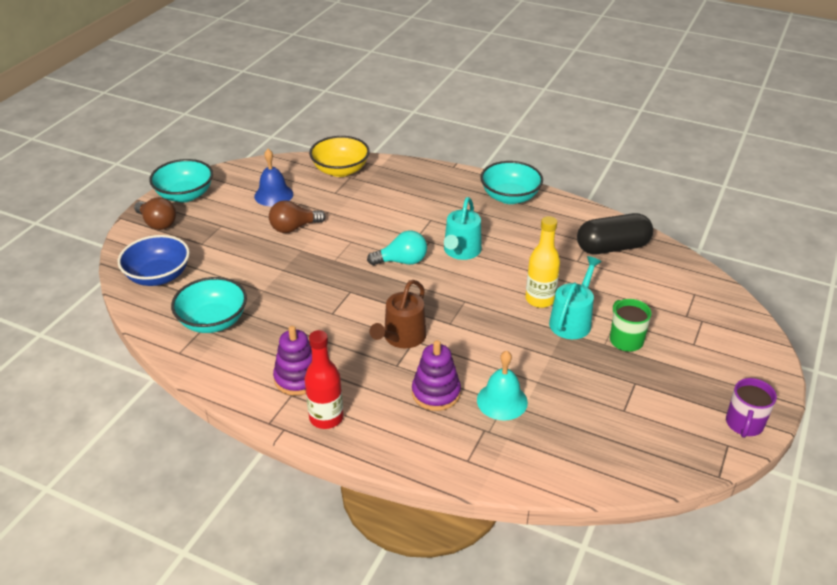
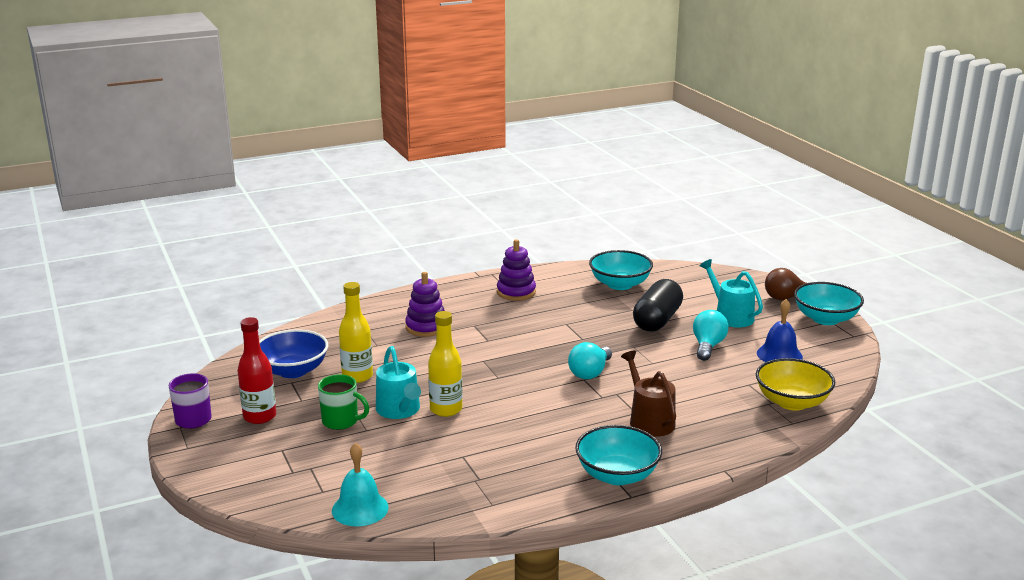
camera: 130 degrees right, 15 degrees down
blue bowl [118,235,190,286] -> blue bowl moved to [259,329,328,378]
brown light bulb [269,200,326,233] -> turquoise light bulb [693,310,729,361]
red bottle [305,330,343,429] -> red bottle moved to [237,317,276,424]
brown watering can [370,280,427,348] -> brown watering can moved to [621,351,676,437]
turquoise watering can [444,197,482,260] -> turquoise watering can moved to [700,259,763,327]
turquoise bell [477,351,528,420] -> turquoise bell moved to [332,443,388,526]
black capsule [577,213,653,254] -> black capsule moved to [633,279,683,332]
none -> yellow bottle [339,282,373,383]

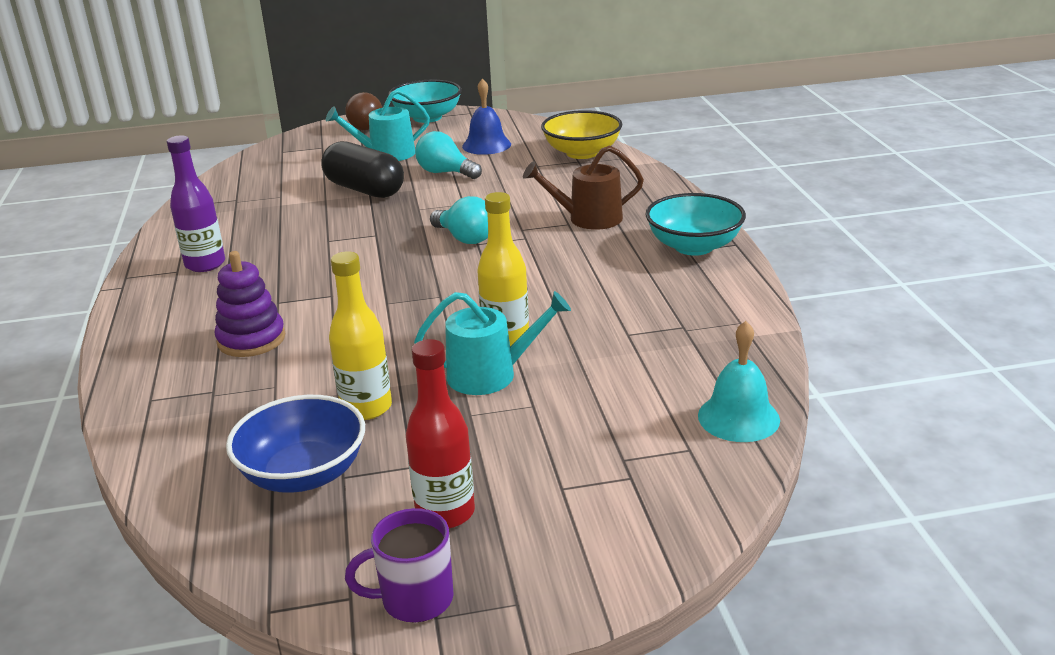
camera: 75 degrees left, 5 degrees up
green mug [318,374,369,430] -> none
purple stacking toy [497,239,536,301] -> purple bottle [167,136,225,272]
turquoise bowl [589,250,653,290] -> none

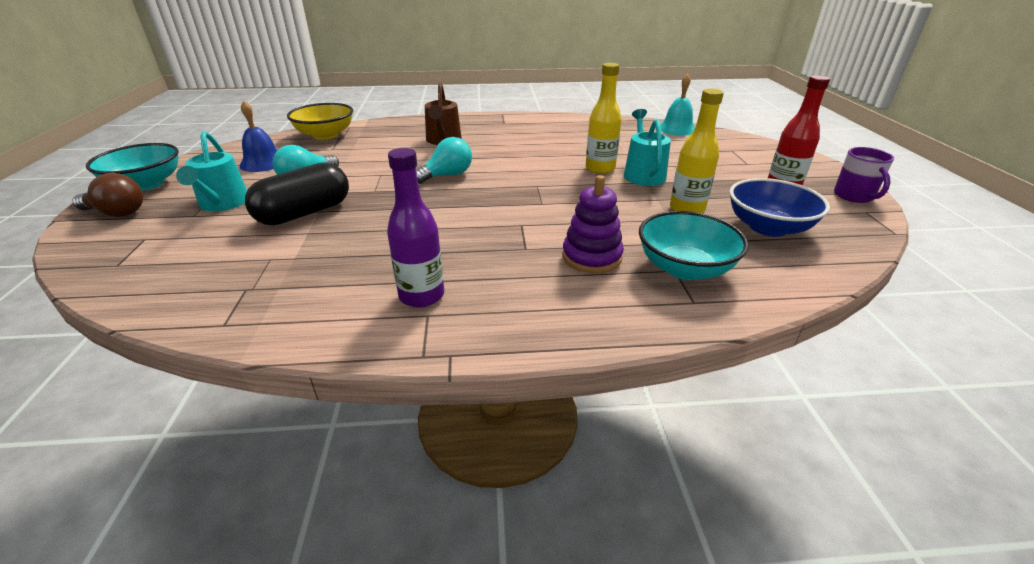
camera: 85 degrees left, 5 degrees up
turquoise bowl [646,193,746,256] -> turquoise bowl moved to [639,211,749,280]

